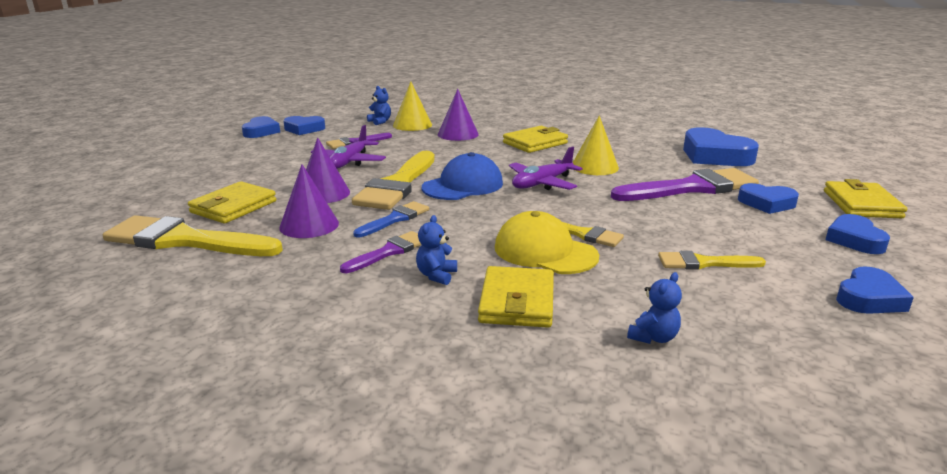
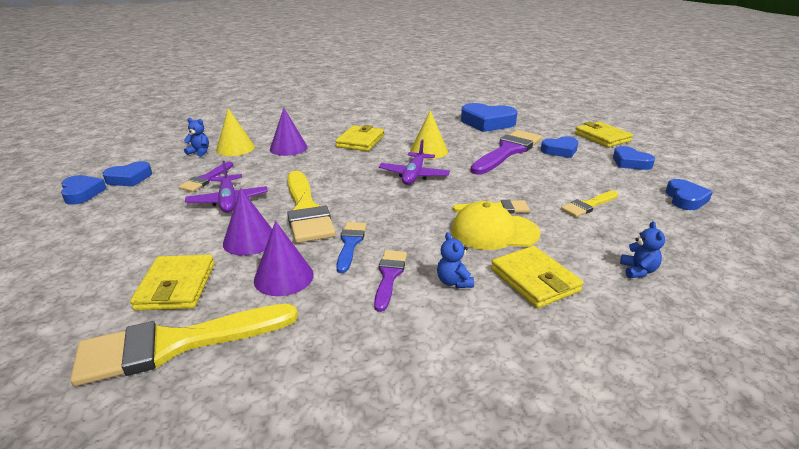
camera: 35 degrees left, 5 degrees up
blue cap [422,152,503,200] -> none

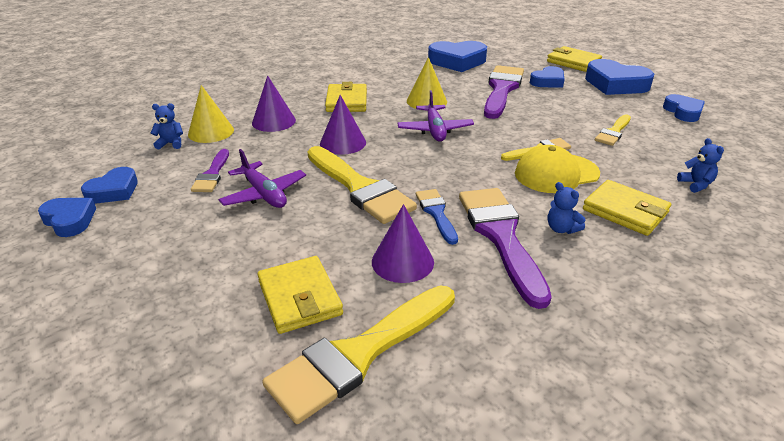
camera: 20 degrees left, 5 degrees up
purple cone [223,188,272,256] -> purple cone moved to [320,95,366,155]
purple brush [374,250,407,312] -> purple brush [459,188,552,309], size x1.89
blue heart [613,146,655,170] -> blue heart [585,59,654,95], size x1.64

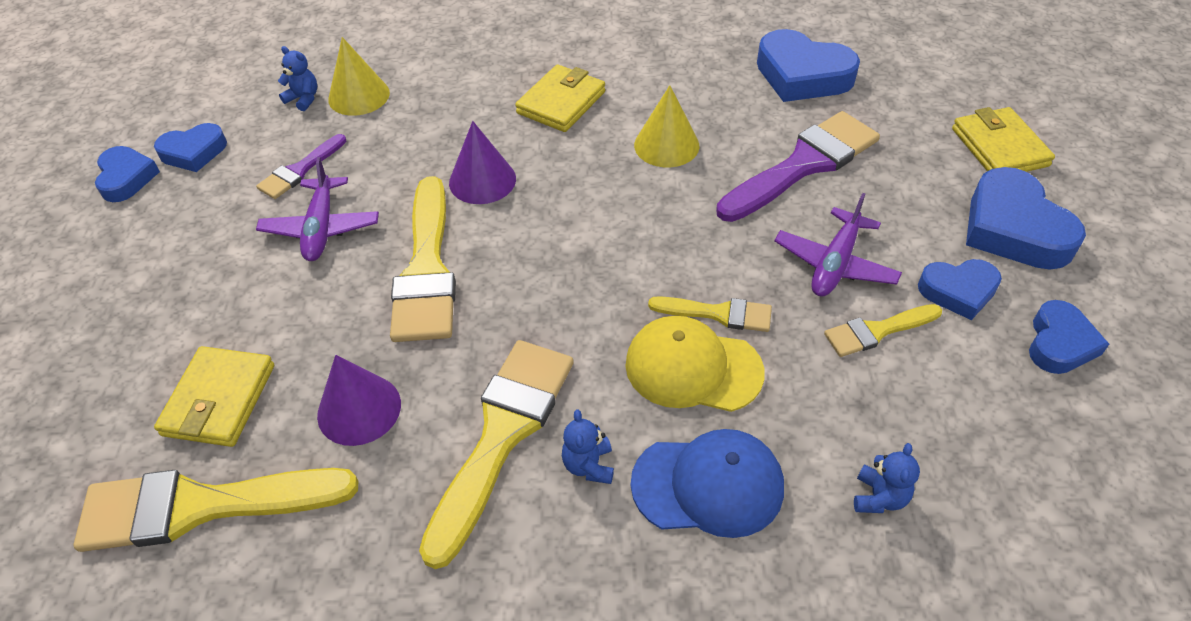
camera: 35 degrees right, 15 degrees up
purple cone [252,75,296,132] -> none
purple plane [397,90,474,142] -> purple plane moved to [774,193,902,297]
blue brush [416,189,458,245] -> none
purple brush [459,188,552,309] -> yellow brush [419,340,574,569]
blue heart [530,66,565,88] -> blue heart moved to [918,259,1002,320]
yellow wallet [583,180,671,236] -> blue cap [631,429,784,538]

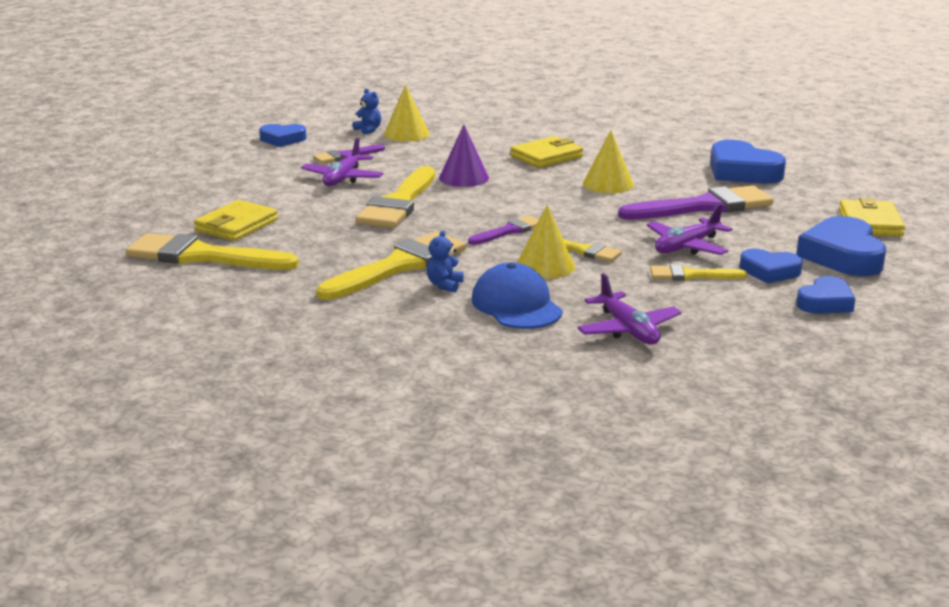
camera: 20 degrees right, 25 degrees down
blue heart [95,146,160,202] -> none
purple cone [317,355,401,446] -> none
yellow cap [626,316,765,412] -> yellow cone [517,205,575,279]
blue cap [631,429,784,538] -> blue cap turned 135 degrees counterclockwise [472,262,563,329]
blue teddy bear [854,443,920,513] -> purple plane [577,273,682,345]
none -> purple brush [468,215,539,245]

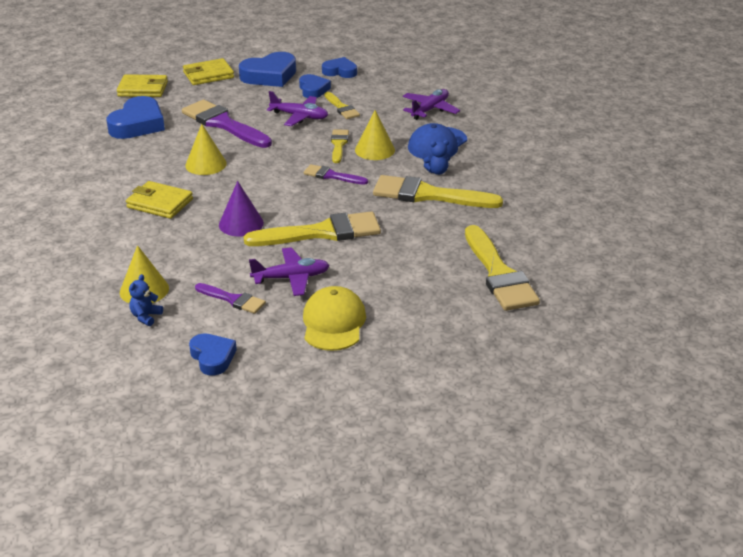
camera: 120 degrees left, 10 degrees up
yellow wallet [194,200,278,241] -> yellow wallet moved to [117,74,168,97]
none -> yellow cap [303,286,366,351]

